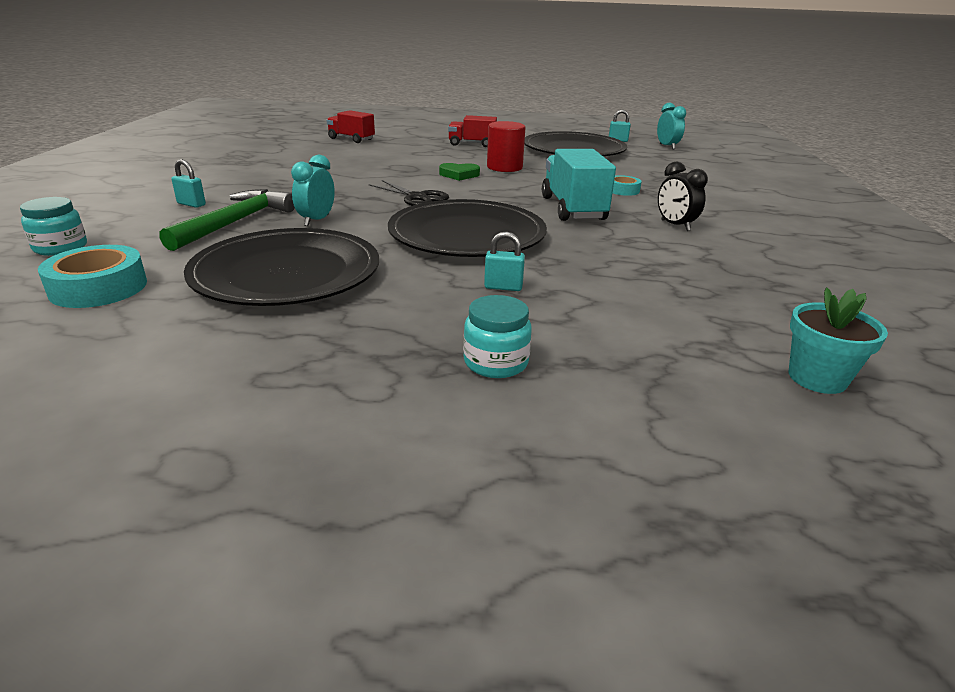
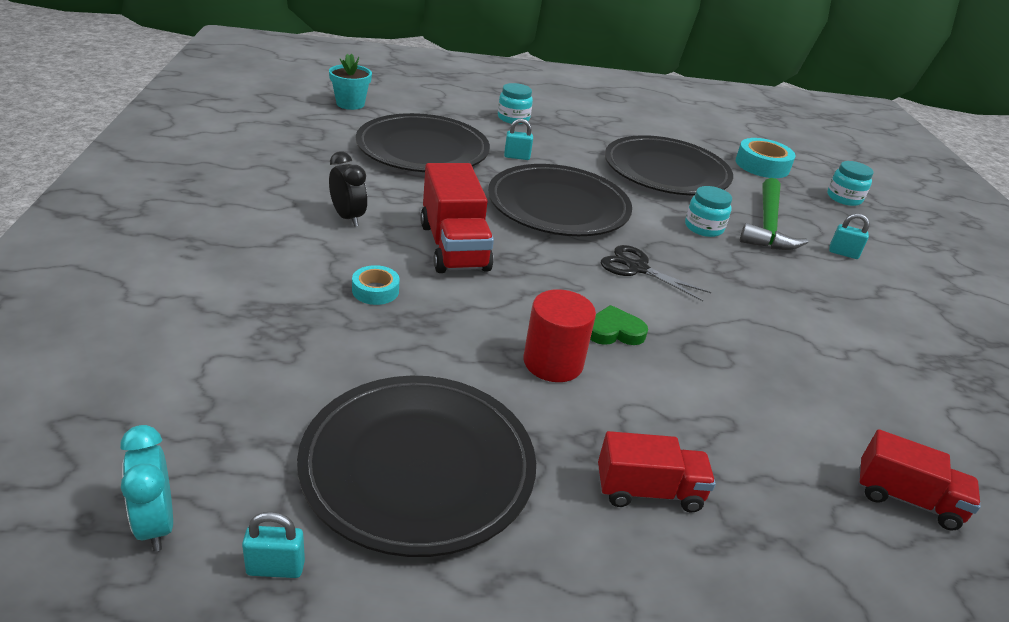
camera: 170 degrees right, 5 degrees up
turquoise clock [291,155,335,226] -> turquoise jar [685,186,732,237]
turquoise truck [542,149,616,221] -> red truck [420,163,494,273]
none -> black plate [356,113,490,172]

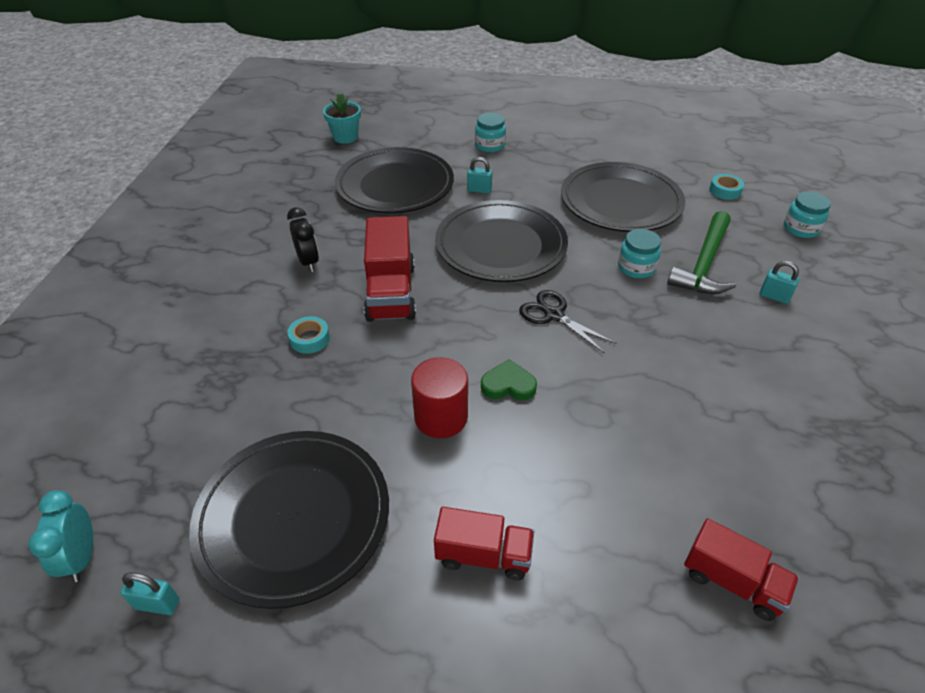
camera: 15 degrees right, 10 degrees up
turquoise tape [736,138,796,178] -> turquoise tape [709,174,744,200], size x0.59

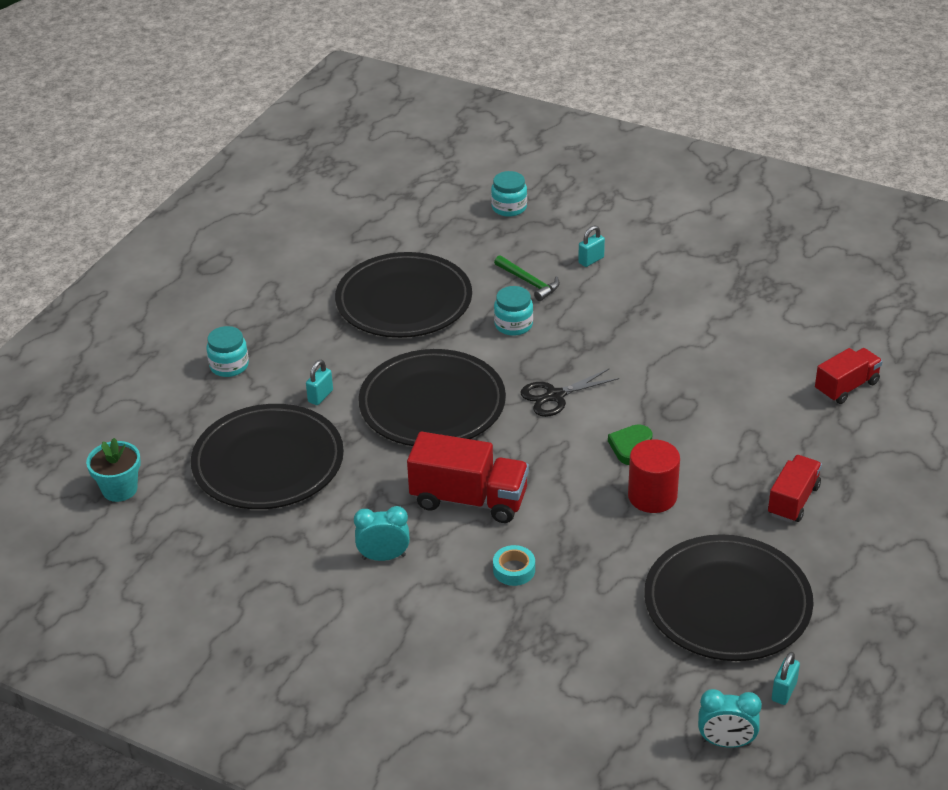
camera: 70 degrees left, 5 degrees down
black clock [287,207,319,272] -> turquoise clock [354,506,410,561]
green hammer [667,211,736,294] -> green hammer [494,255,560,301], size x0.60
turquoise tape [709,174,744,200] -> none

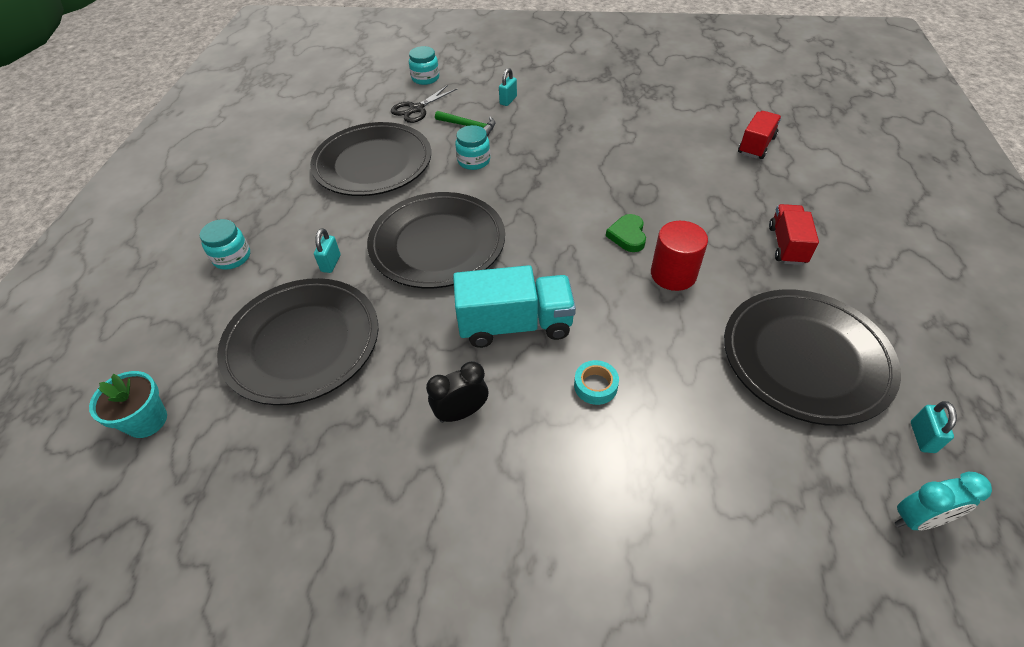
camera: 20 degrees left, 10 degrees up
turquoise clock [354,506,410,561] -> black clock [426,361,488,423]
red truck [407,431,529,523] -> turquoise truck [453,265,576,348]
black scissors [521,368,619,417] -> black scissors moved to [391,85,457,123]

